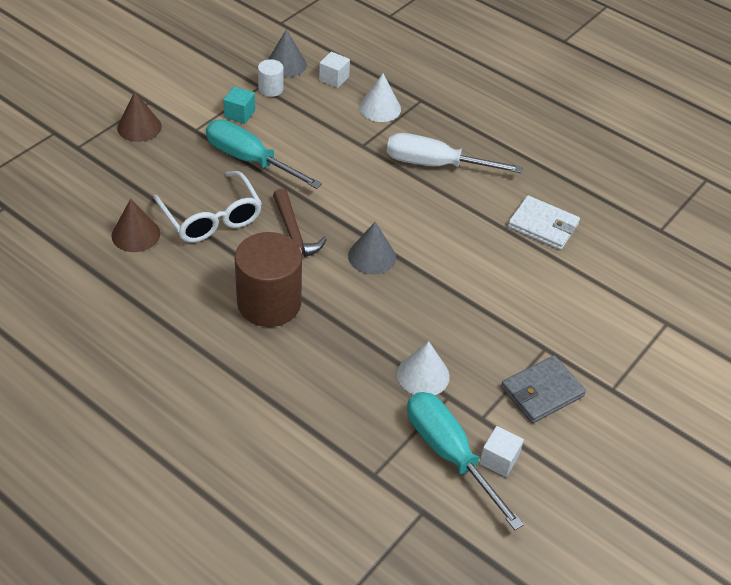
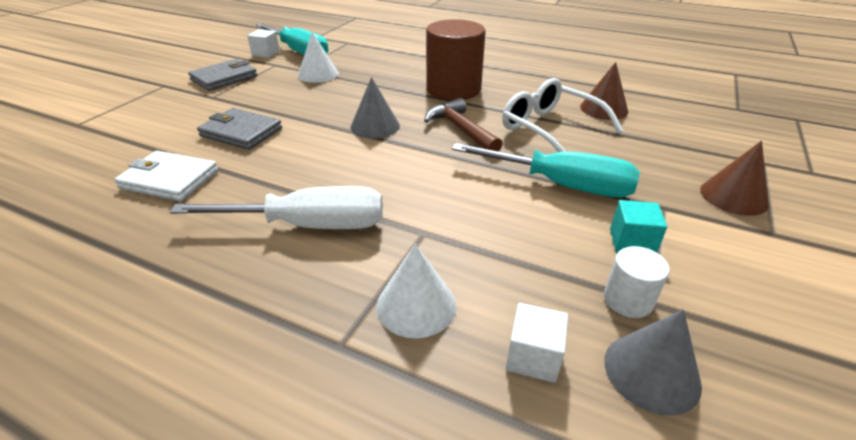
camera: 170 degrees right, 10 degrees down
none -> grey wallet [197,108,282,150]

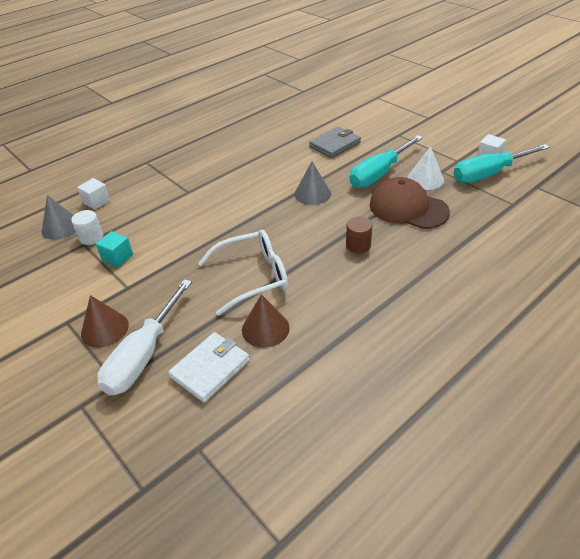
camera: 115 degrees right, 5 degrees up
white wallet [114,151,218,201] -> white wallet moved to [168,332,250,403]
white screwdriver [170,186,383,229] -> white screwdriver moved to [97,279,192,395]
grey wallet [188,59,257,91] -> none
white cone [376,244,456,338] -> none
brown hammer [424,98,503,151] -> none
brown cylinder [426,19,486,100] -> brown cylinder [346,217,372,253], size x0.47
turquoise screwdriver [452,143,640,198] -> turquoise screwdriver moved to [349,135,423,188]
none -> brown cap [370,177,450,229]

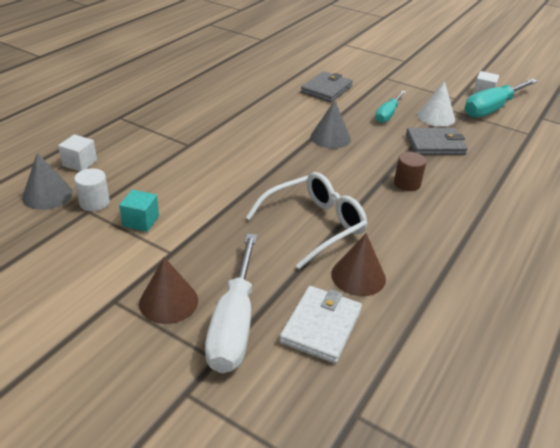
camera: 20 degrees left, 5 degrees down
turquoise screwdriver [349,135,423,188] -> turquoise screwdriver [375,91,406,123], size x0.60
brown cap [370,177,450,229] -> grey wallet [406,128,468,155]

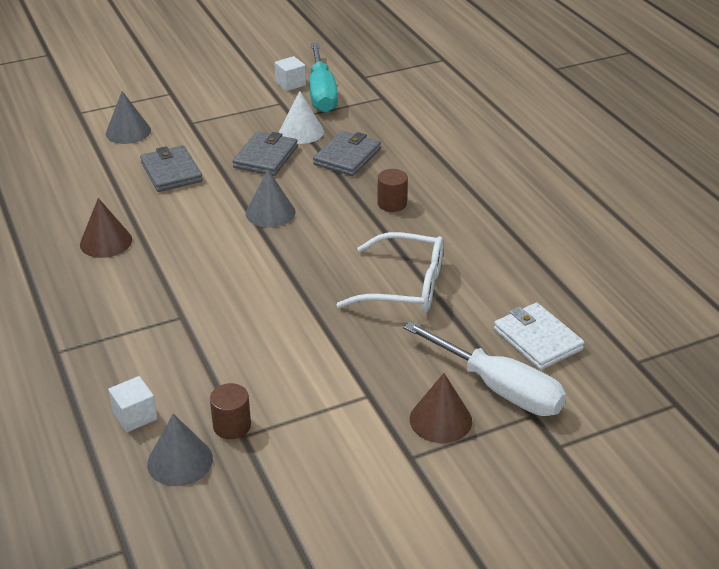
camera: 55 degrees left, 0 degrees up
white cylinder [74,168,110,211] -> brown cylinder [210,383,251,439]
turquoise cube [119,190,159,232] -> none
white glasses [246,172,367,269] -> white glasses turned 105 degrees clockwise [336,232,444,313]
brown cone [331,233,386,296] -> brown cone moved to [80,198,132,258]
turquoise screwdriver [375,91,406,123] -> grey wallet [232,132,298,176]
none -> grey cone [106,91,151,144]

